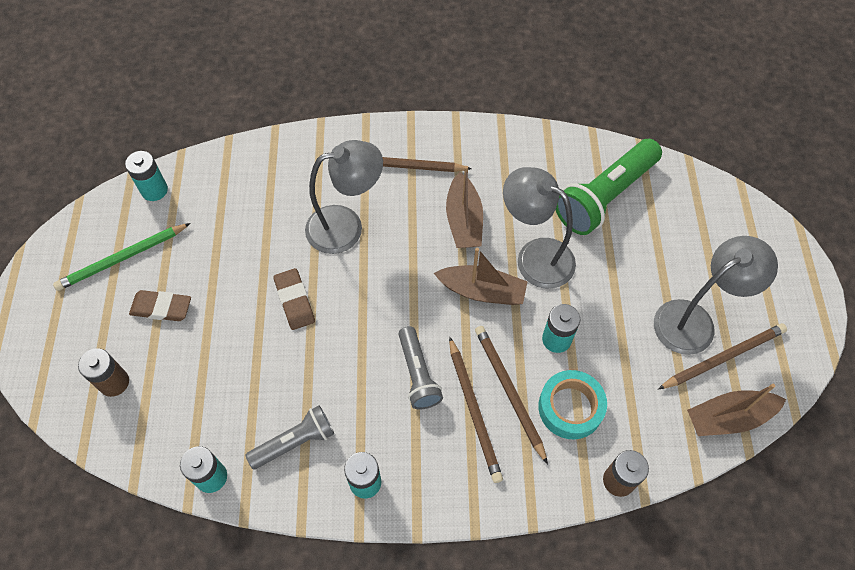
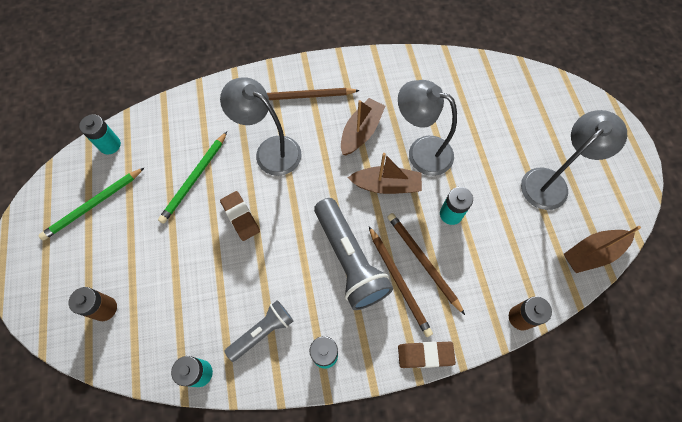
camera: 10 degrees left, 5 degrees up
brown eraser [129,290,191,321] -> brown eraser moved to [398,341,456,368]
grey lamp [305,140,383,254] -> grey lamp turned 120 degrees counterclockwise [220,77,302,176]
grey flashlight [398,326,443,410] -> grey flashlight [314,198,393,310], size x1.69
brown boat [446,166,483,248] -> brown boat turned 135 degrees counterclockwise [341,98,385,155]
turquoise tape [538,370,607,439] -> none
green flashlight [555,139,662,235] -> none
brown pencil [658,323,787,389] -> none
none -> green pencil [158,132,227,224]

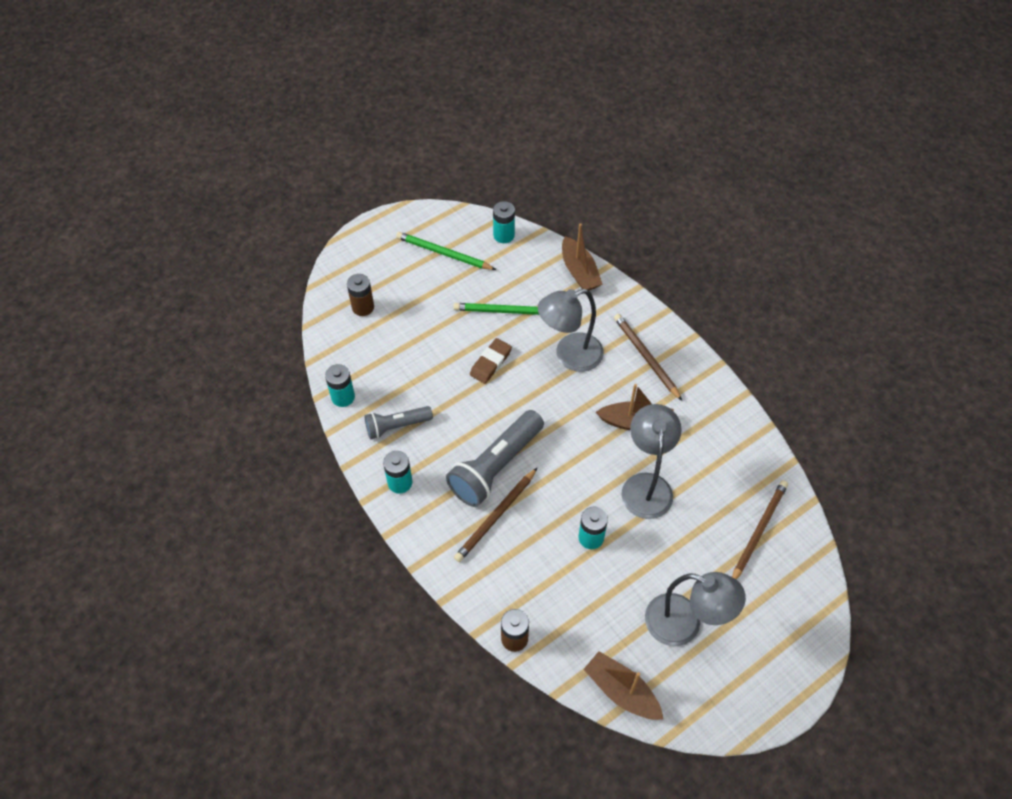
camera: 65 degrees right, 10 degrees down
grey lamp [220,77,302,176] -> grey lamp turned 120 degrees counterclockwise [538,289,604,372]
grey flashlight [224,300,293,362] -> grey flashlight turned 135 degrees clockwise [365,406,433,440]
brown boat [348,153,422,194] -> brown boat moved to [562,223,602,290]
brown pencil [387,213,465,315] -> brown pencil moved to [732,480,788,580]
brown eraser [398,341,456,368] -> none

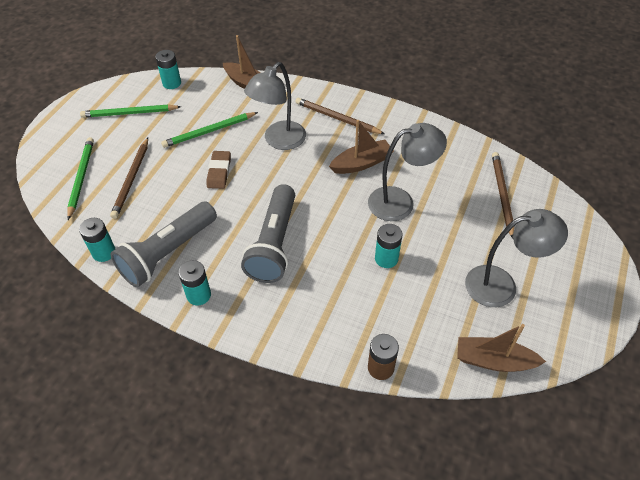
camera: 30 degrees left, 5 degrees down
brown battery [347,274,374,316] -> green pencil [67,137,94,220]
grey flashlight [365,406,433,440] -> grey flashlight [111,202,217,287], size x1.69
brown pencil [454,468,537,562] -> brown pencil moved to [110,137,148,219]
grey lamp [621,404,682,519] -> grey lamp turned 105 degrees clockwise [368,123,447,221]

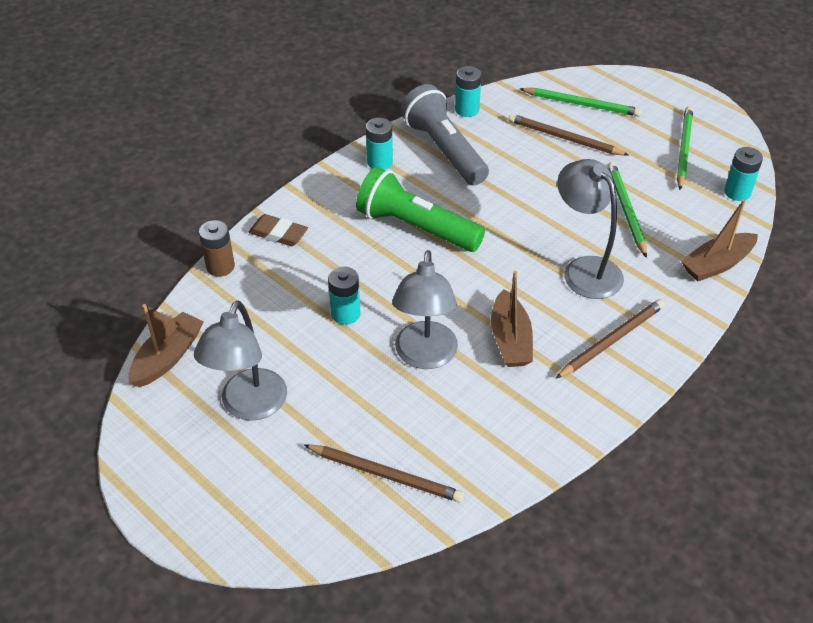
camera: 110 degrees right, 5 degrees down
brown eraser [207,151,231,189] -> brown eraser moved to [248,214,308,246]
grey flashlight [241,184,295,283] -> green flashlight [356,167,485,252]

